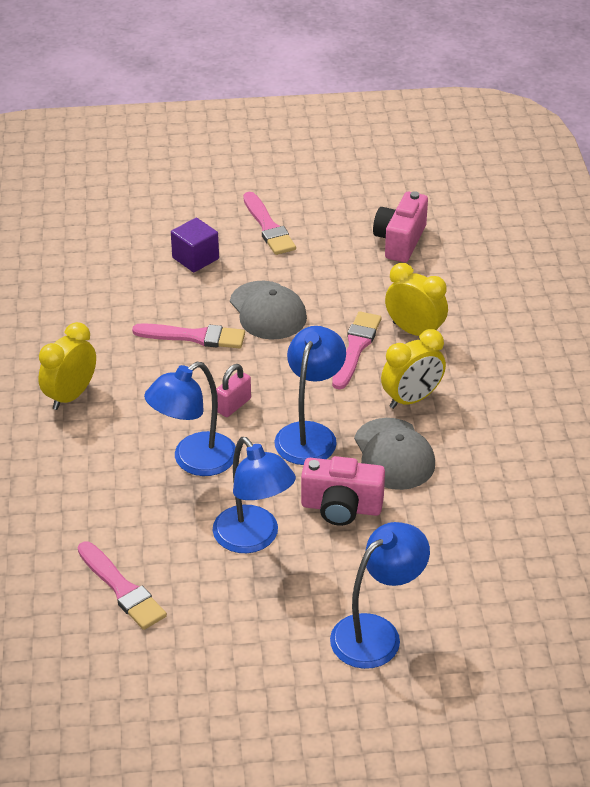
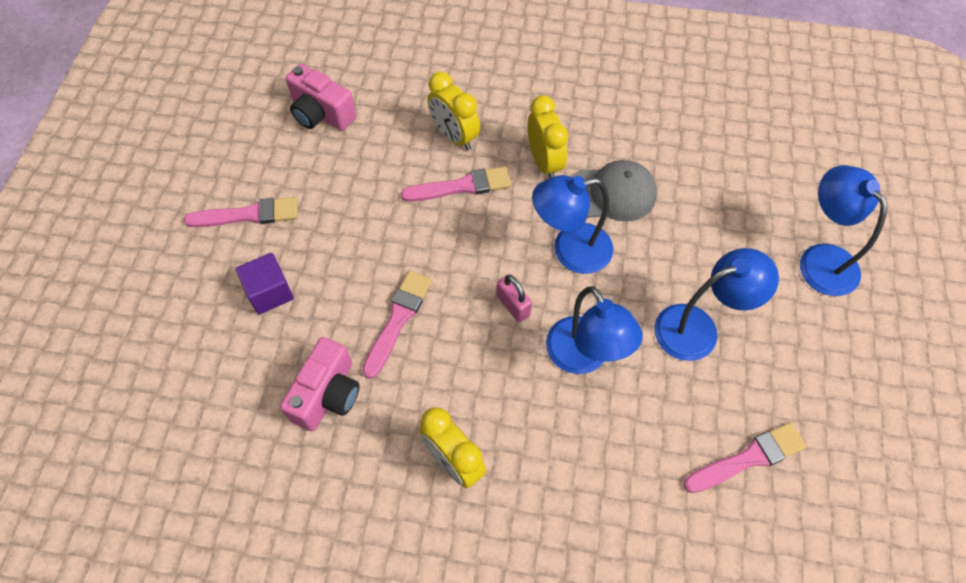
camera: 75 degrees left, 20 degrees up
grey cap [230,281,307,340] -> none
blue lamp [274,326,346,465] -> blue lamp turned 45 degrees counterclockwise [532,175,613,274]
pink camera [301,456,385,526] -> pink camera moved to [280,337,360,431]
pink brush [332,311,382,390] -> pink brush turned 135 degrees clockwise [401,166,512,202]
yellow clock [385,263,448,336] -> yellow clock turned 90 degrees counterclockwise [428,72,480,151]

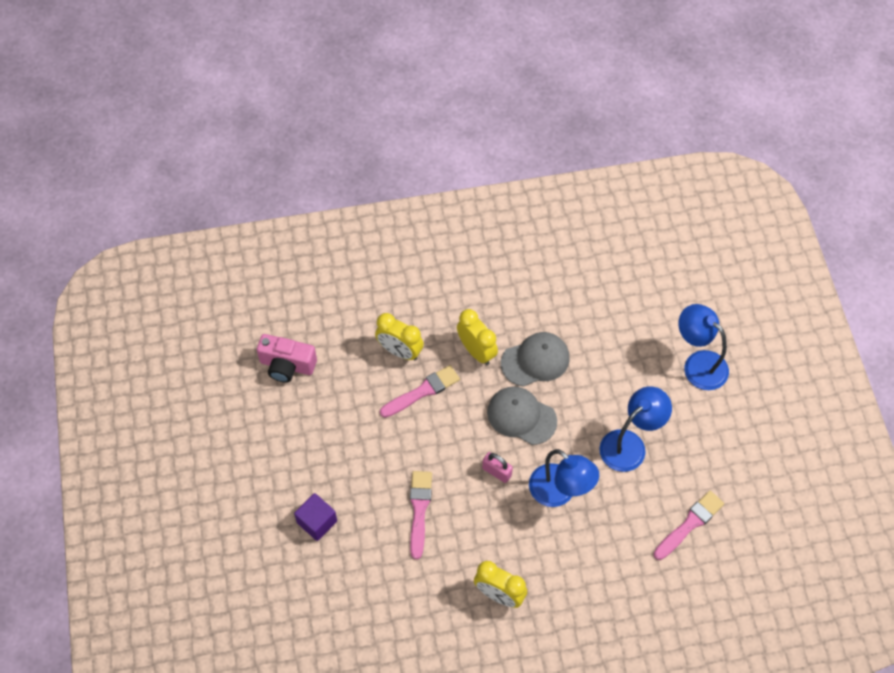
camera: 20 degrees left, 0 degrees up
pink brush [184,197,298,227] -> none
pink camera [280,337,360,431] -> none
blue lamp [532,175,613,274] -> grey cap [487,386,557,445]

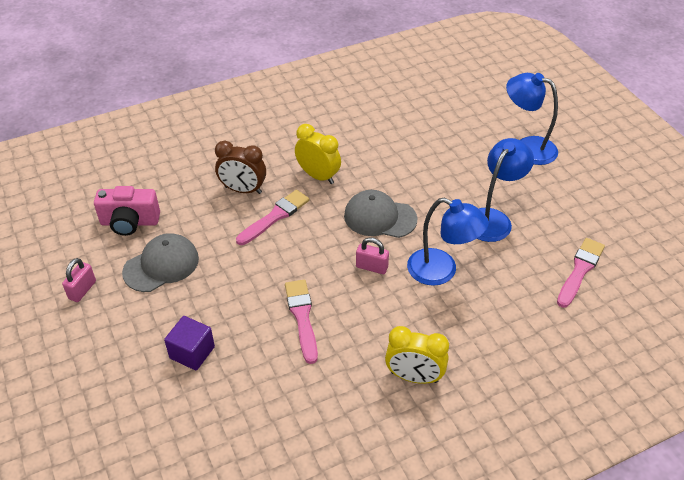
camera: 15 degrees left, 15 degrees down
yellow clock [375,313,424,360] -> brown clock [215,141,266,194]
grey cap [501,332,570,387] -> grey cap moved to [122,233,199,292]
none -> pink padlock [62,258,96,302]

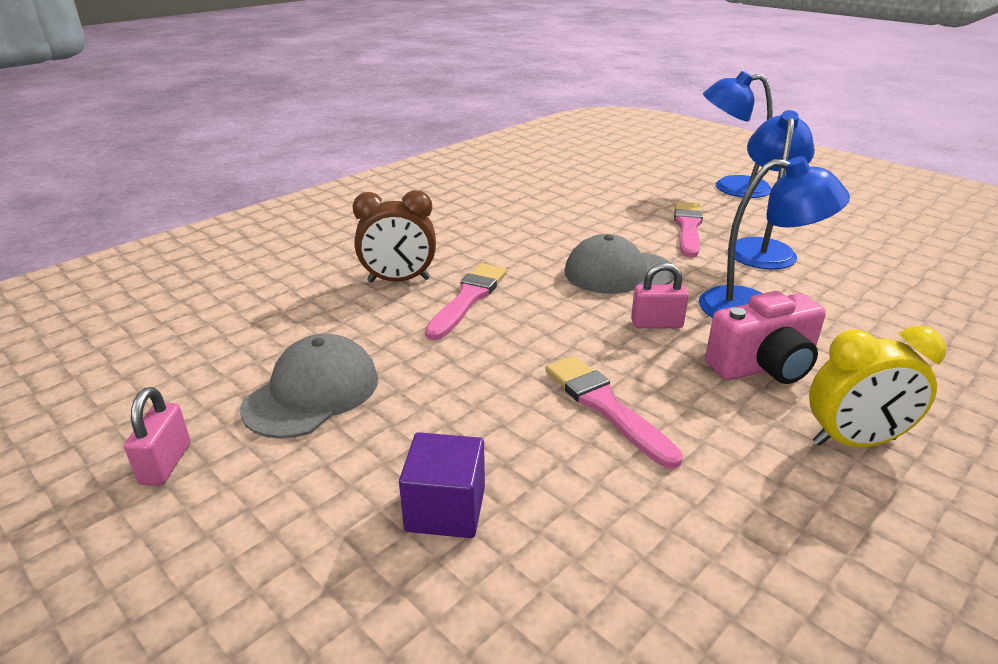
camera: 20 degrees left, 15 degrees down
pink camera [94,186,160,236] -> pink camera moved to [705,291,826,384]
yellow clock [295,124,341,184] -> none
pink brush [557,238,605,308] -> pink brush moved to [674,202,703,258]

